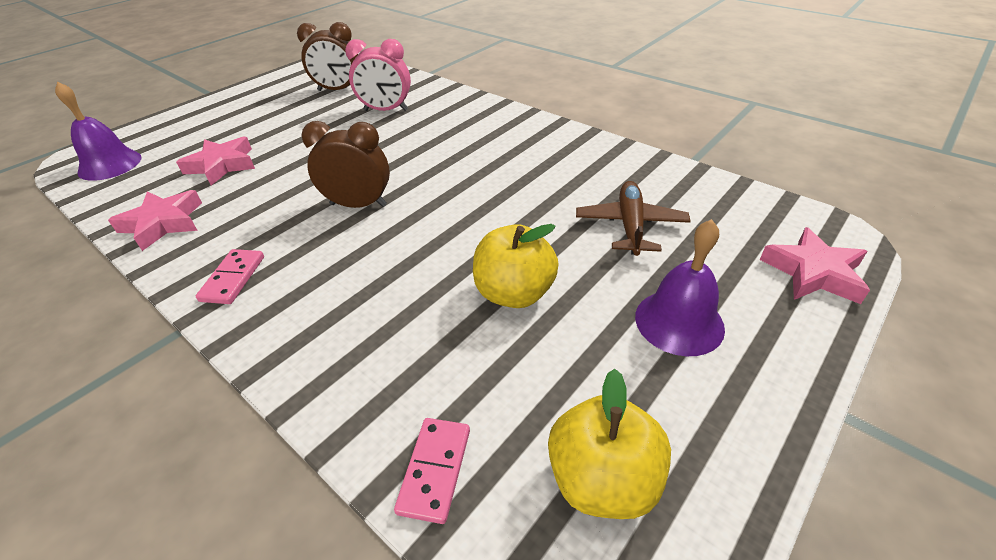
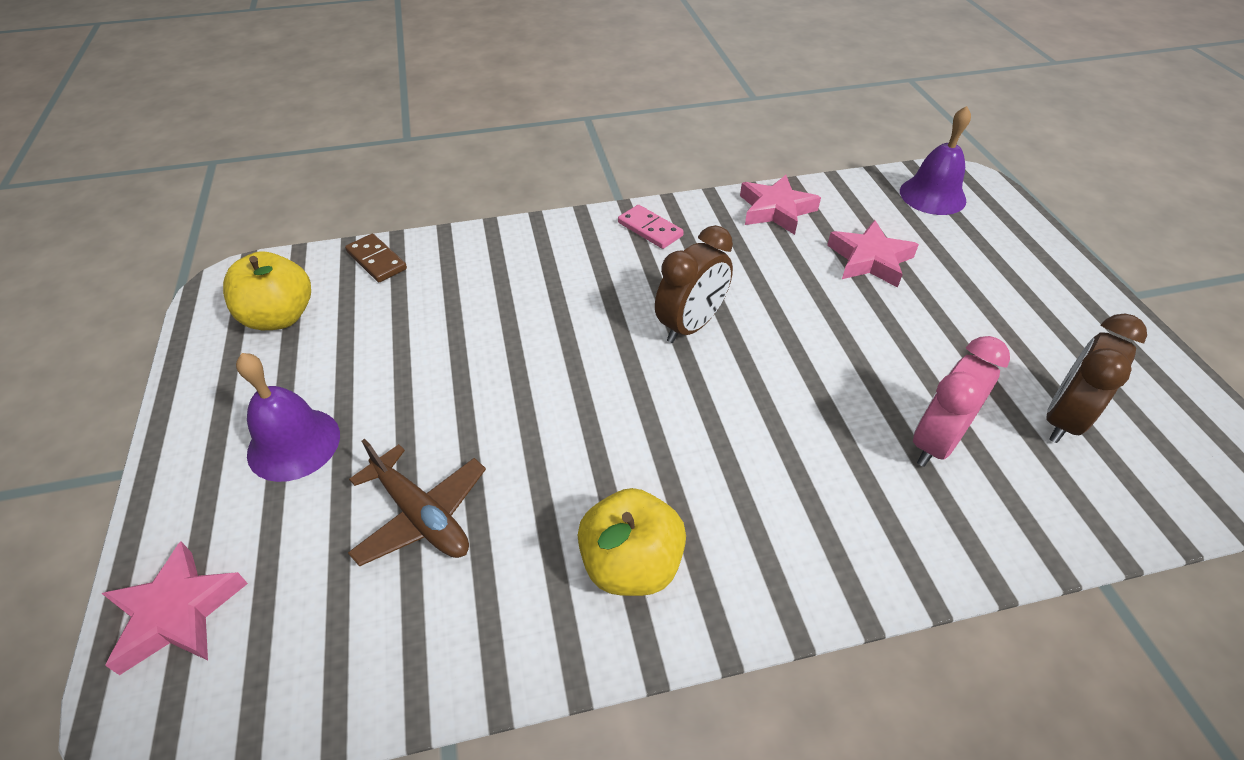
camera: 125 degrees right, 5 degrees up
pink domino [394,418,470,524] -> brown domino [345,234,407,282]
yellow apple [473,224,559,308] -> yellow apple moved to [577,488,686,596]

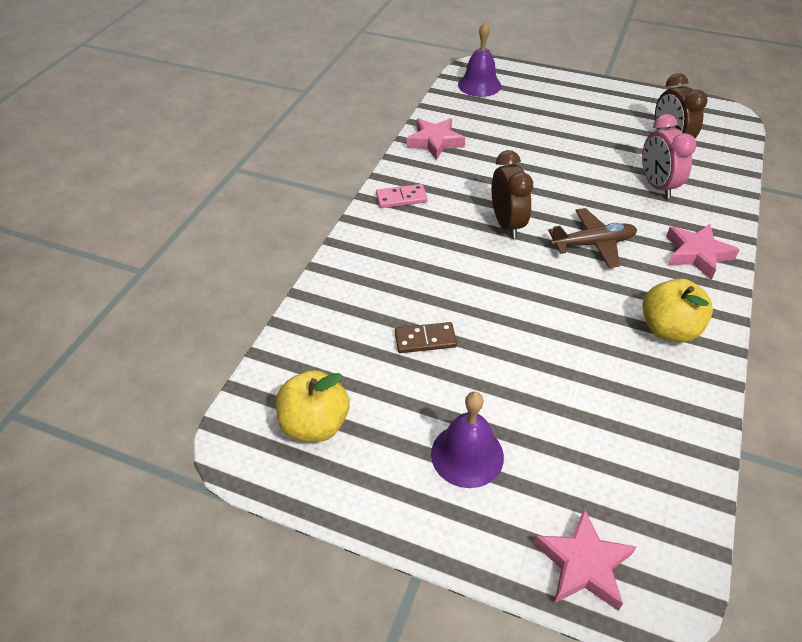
camera: 55 degrees left, 0 degrees up
brown domino [345,234,407,282] -> brown domino moved to [395,322,457,353]
brown plane [348,439,486,567] -> brown plane moved to [548,208,637,268]
pink star [827,220,919,288] -> pink star moved to [666,224,740,280]

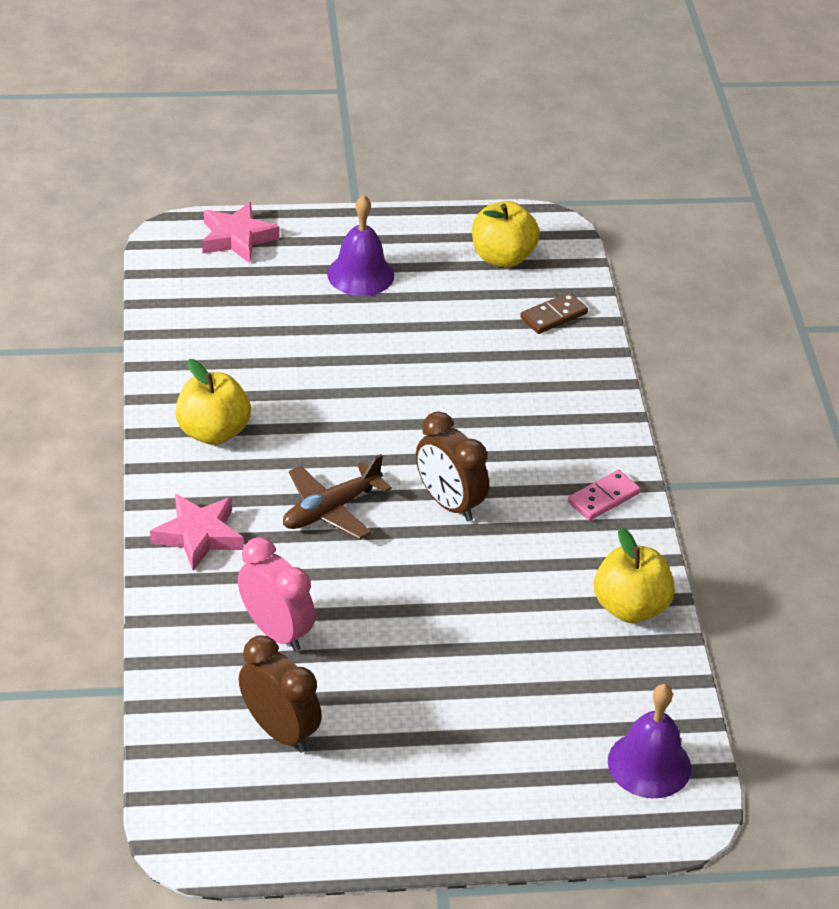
camera: 150 degrees right, 5 degrees down
brown domino [395,322,457,353] -> brown domino moved to [520,292,588,334]
pink star [406,118,465,160] -> yellow apple [594,527,675,623]

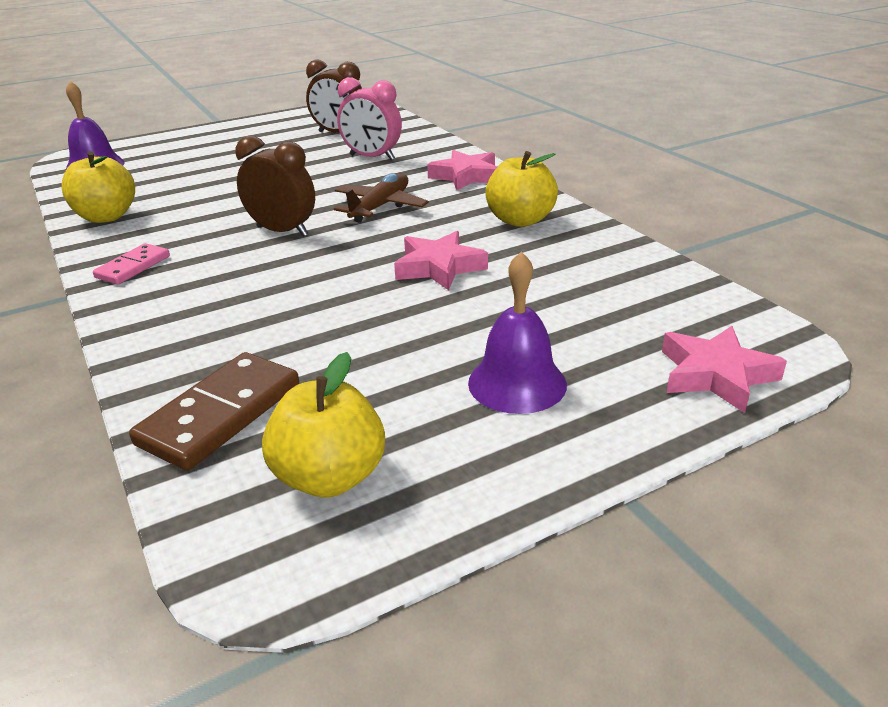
camera: 160 degrees right, 10 degrees down
brown domino [520,292,588,334] -> brown domino [129,352,299,470], size x1.66
none -> pink star [394,231,488,290]

